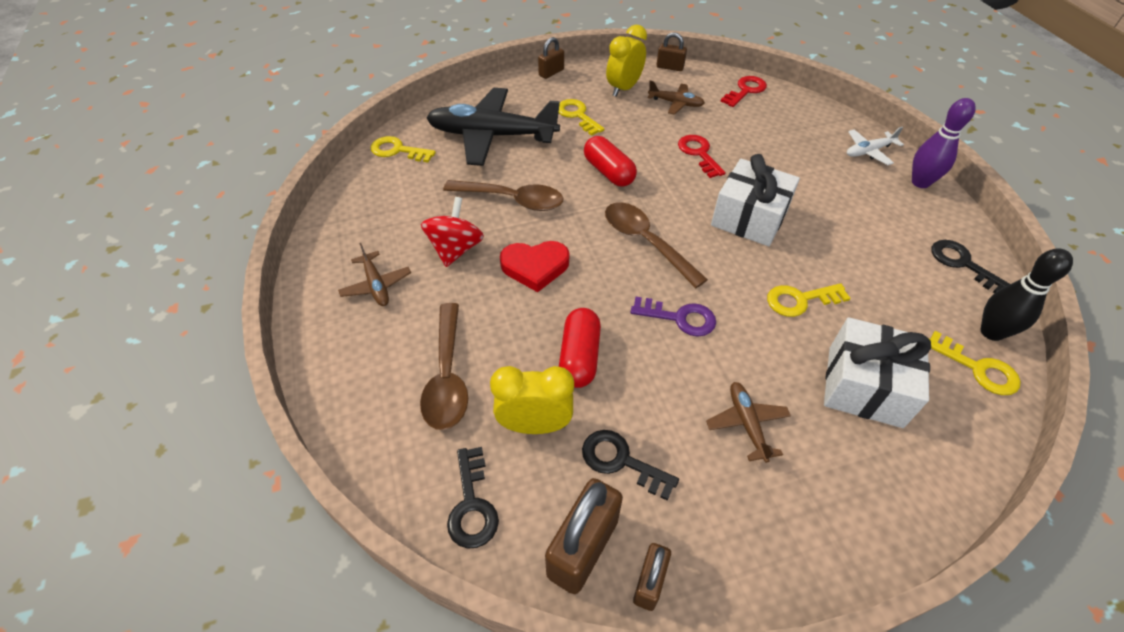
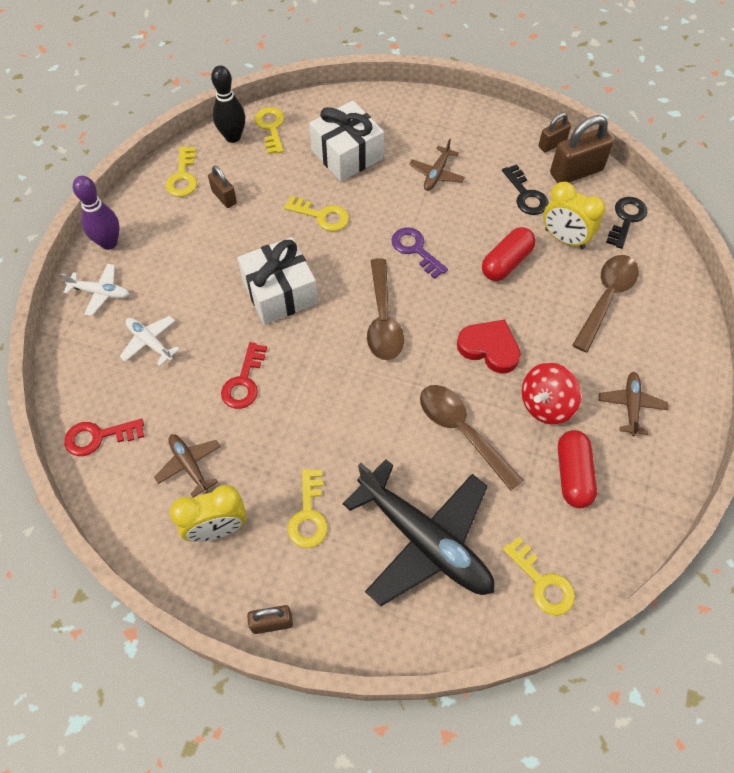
camera: 145 degrees left, 10 degrees up
red capsule [584,136,637,187] -> red capsule moved to [558,430,597,508]
brown padlock [657,32,687,71] -> brown padlock moved to [208,165,237,208]
black key [931,240,1010,293] -> yellow key [166,146,197,197]
none -> white plane [119,316,180,366]

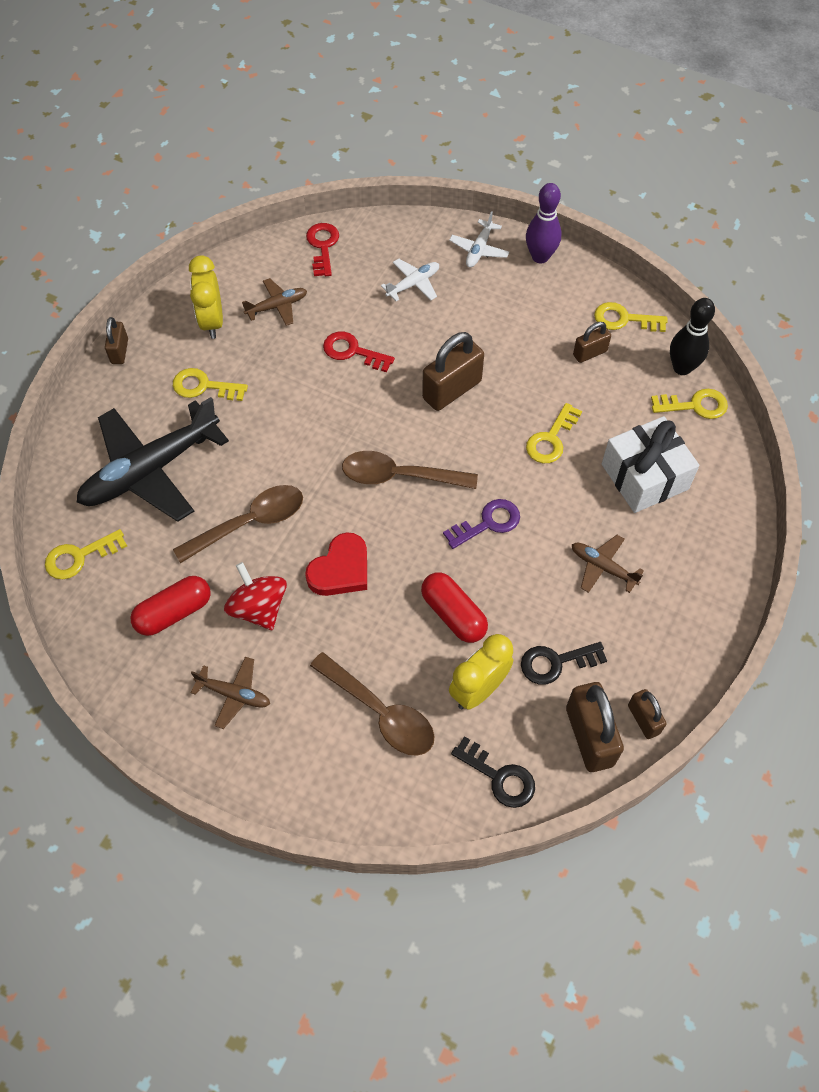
camera: 100 degrees right, 0 degrees up
white gift [237,237,318,325] -> brown padlock [422,332,484,411]
red capsule [558,430,597,508] -> red capsule turned 45 degrees counterclockwise [131,576,211,636]

